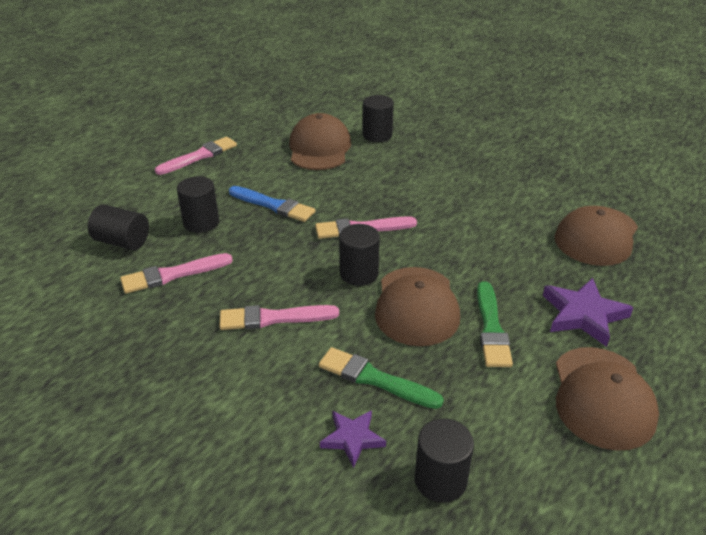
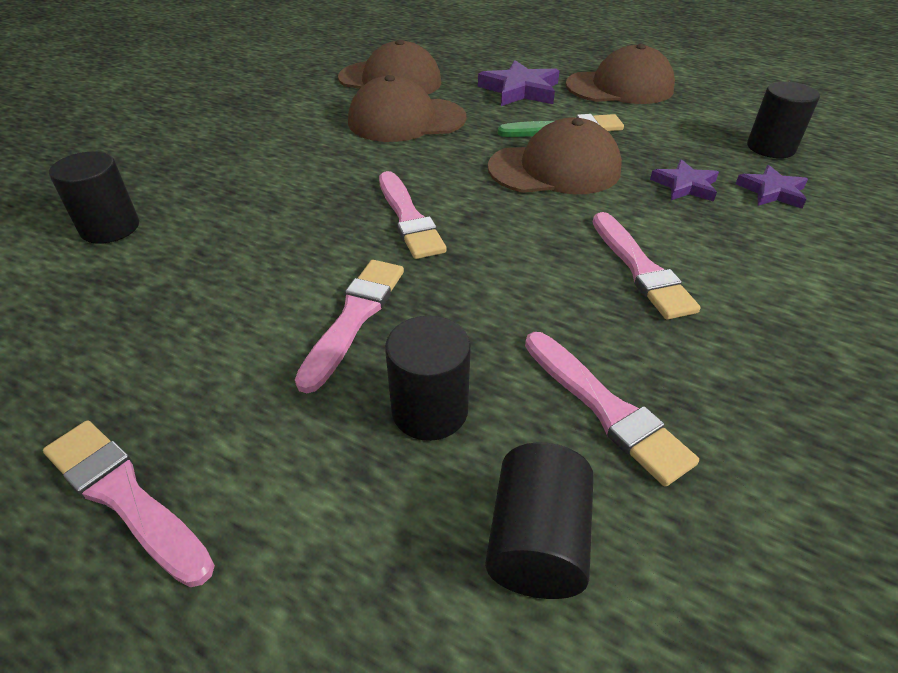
camera: 100 degrees left, 5 degrees up
blue brush [229,186,315,222] -> pink brush [295,260,404,393]
brown cap [289,113,351,170] -> brown cap moved to [348,75,466,142]
green brush [319,347,444,409] -> purple star [650,159,719,202]
black cylinder [339,224,380,286] -> none

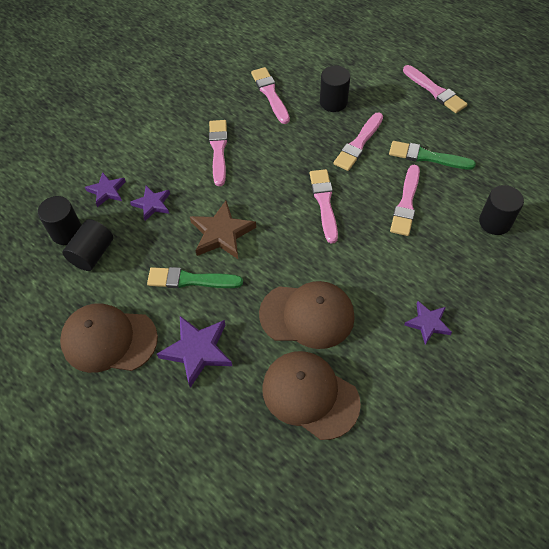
camera: 165 degrees left, 15 degrees up
black cylinder [485,442,594,599] -> black cylinder moved to [62,219,113,271]
brown cap [488,118,622,194] -> brown star [190,201,256,259]
none -> green brush [389,141,476,170]
none -> pink brush [390,165,420,236]
none -> purple star [404,301,452,345]

